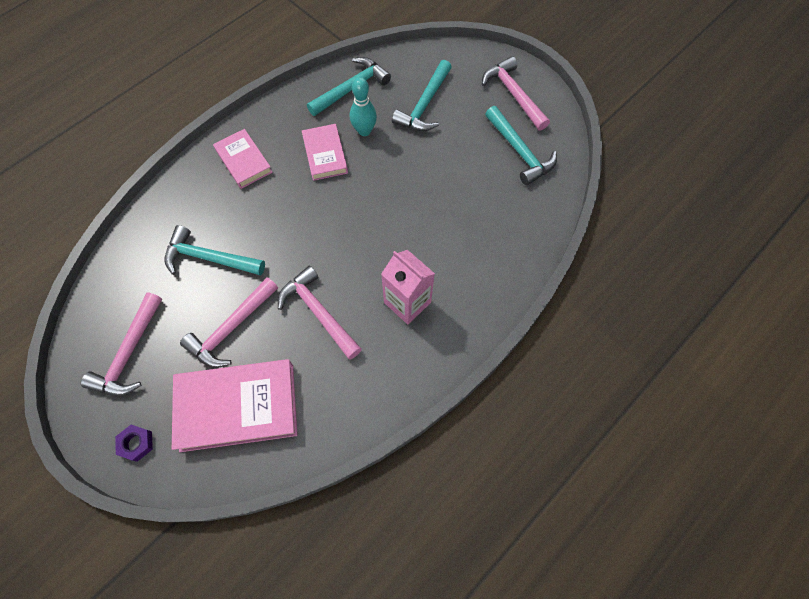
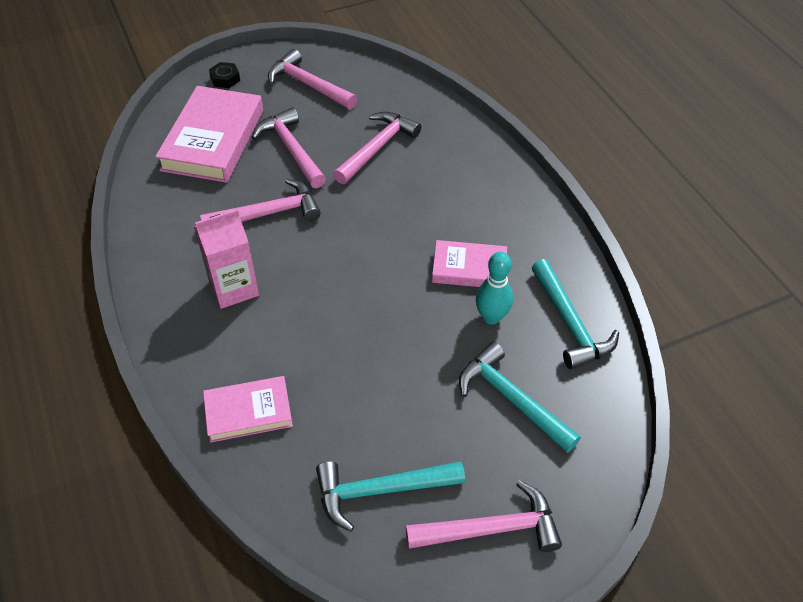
camera: 110 degrees right, 15 degrees down
purple nut [115,425,153,462] -> black nut [209,62,240,88]
turquoise hammer [164,225,265,275] -> pink hammer [333,112,421,184]
pink book [213,129,272,189] -> pink book moved to [203,376,293,443]

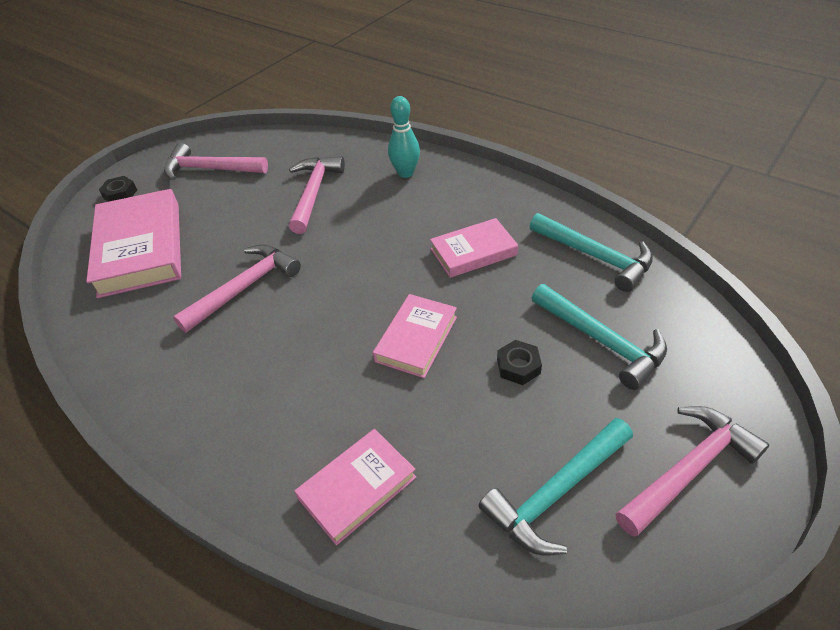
camera: 25 degrees left, 5 degrees down
pink carton [194,209,259,309] -> none
pink hammer [252,108,326,188] -> none
turquoise hammer [459,342,581,453] -> turquoise hammer turned 150 degrees counterclockwise [532,284,667,390]
turquoise bowling pin [476,252,513,324] -> turquoise bowling pin moved to [388,96,420,178]
none -> pink book [373,294,457,378]
none -> black nut [497,340,542,385]

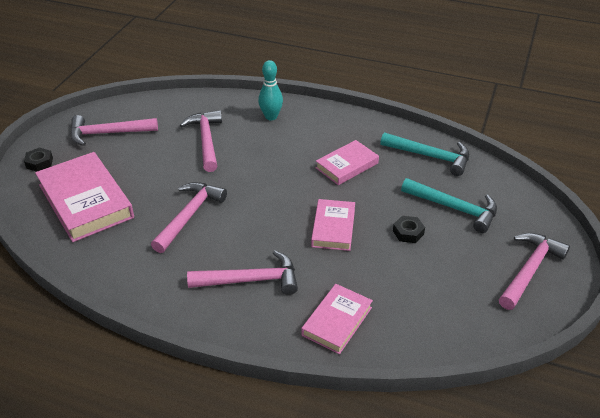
camera: 20 degrees left, 5 degrees down
turquoise hammer [479,418,633,556] -> none
none -> pink hammer [187,250,298,295]

